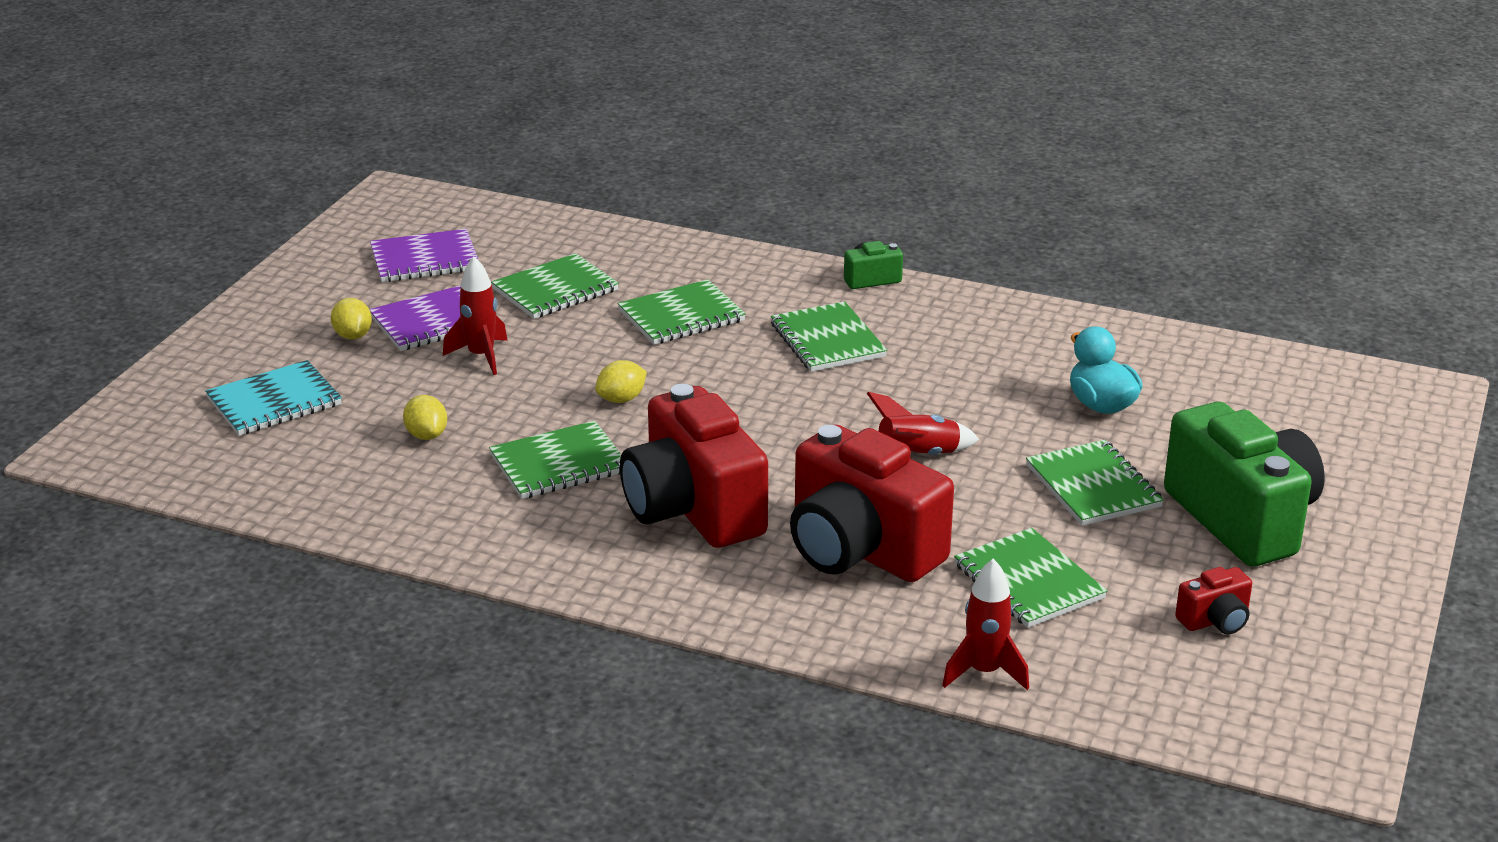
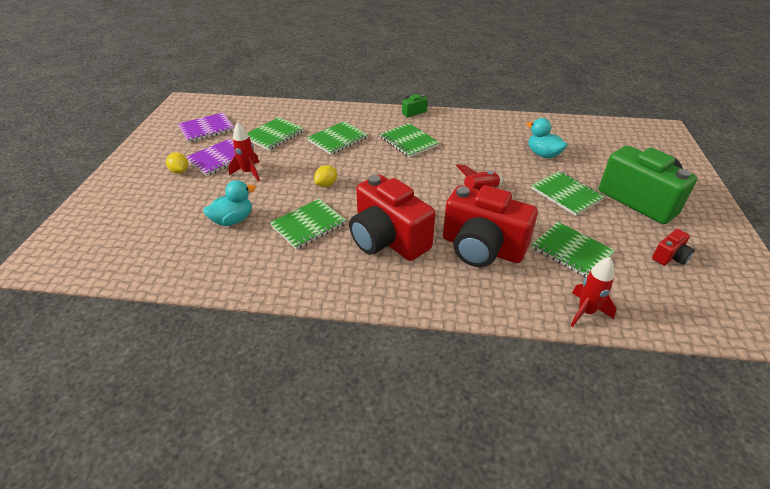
camera: 15 degrees left, 10 degrees up
turquoise notebook [205,360,342,436] -> none
yellow lemon [403,395,447,440] -> turquoise duck [203,180,256,226]

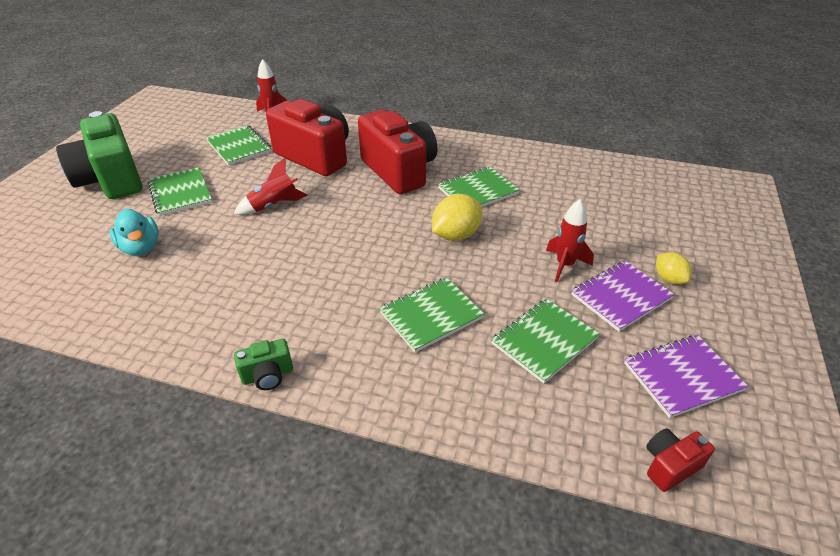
camera: 170 degrees left, 0 degrees up
turquoise duck [203,180,256,226] -> none
yellow lemon [314,165,337,187] -> yellow lemon [432,194,482,241], size x1.64
green notebook [380,123,439,158] -> none
red camera [652,229,695,266] -> red camera moved to [646,429,715,492]

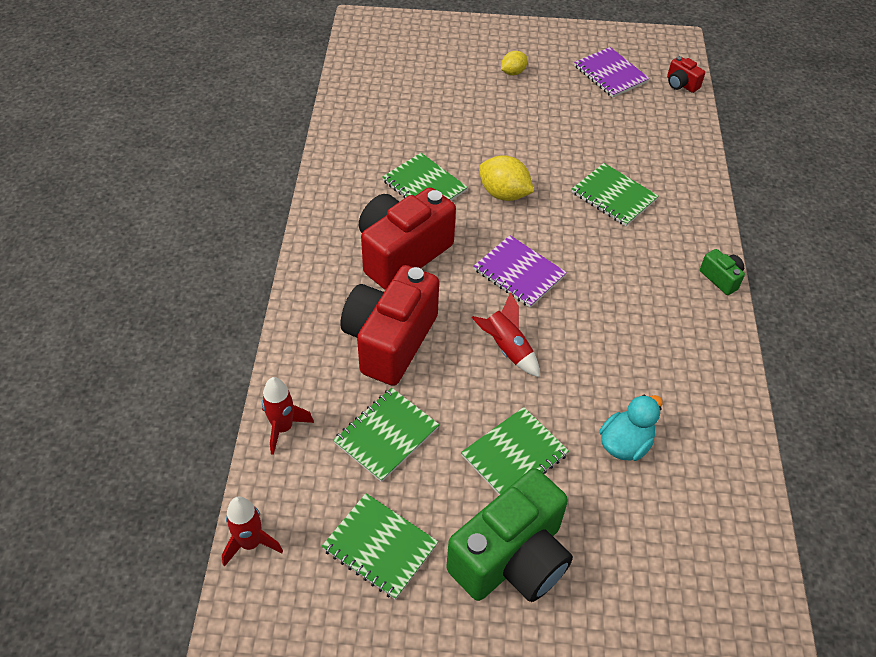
camera: 105 degrees left, 10 degrees up
green notebook [491,298,600,384] -> green notebook moved to [322,493,438,600]
red rocket [546,199,594,282] -> red rocket moved to [222,496,283,567]
purple notebook [571,261,675,332] -> purple notebook moved to [474,235,567,308]

